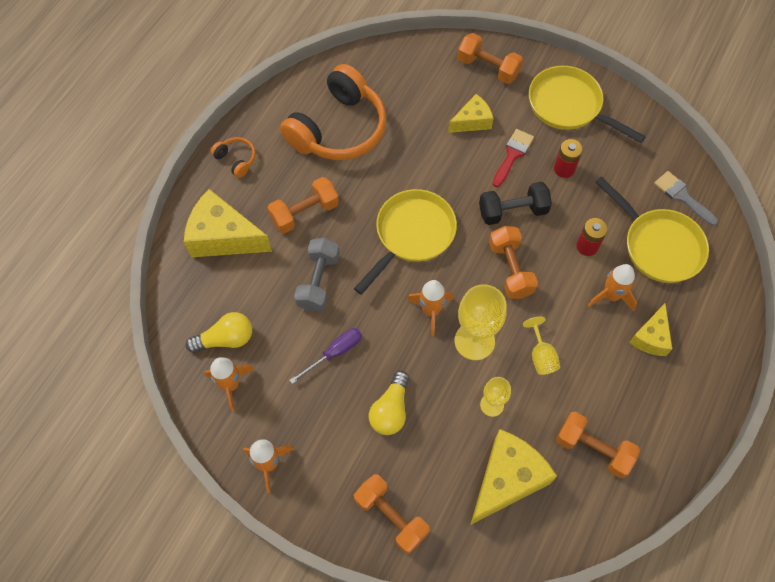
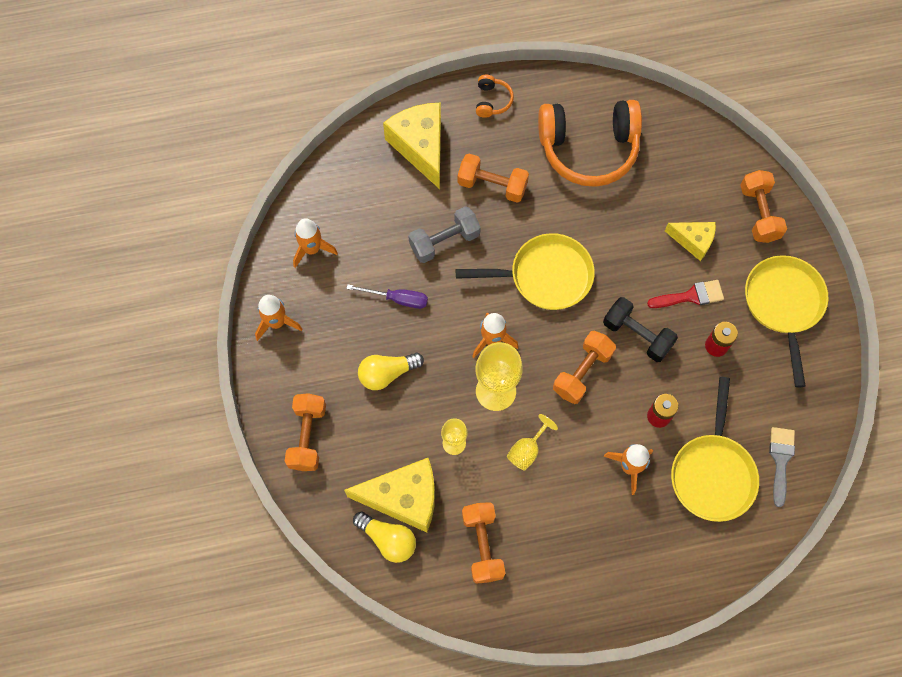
camera: 50 degrees right, 5 degrees up
yellow light bulb [186,312,252,353] -> yellow light bulb moved to [353,511,416,563]
yellow cheese [629,303,672,356] -> none

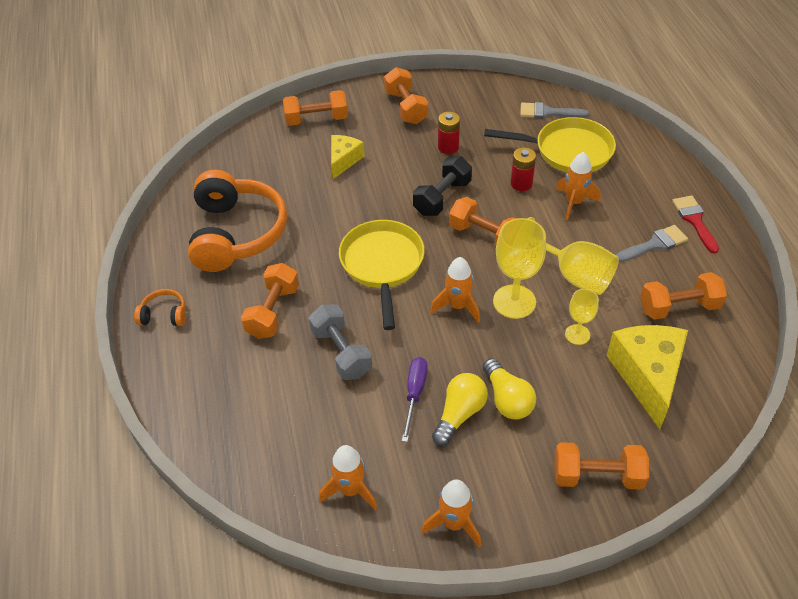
camera: 90 degrees left, 20 degrees down
yellow light bulb [353,511,416,563] -> yellow light bulb moved to [432,373,488,446]
yellow cheese [383,103,441,189] -> none
yellow goblet [507,414,558,471] -> yellow goblet [528,217,619,295], size x1.76
red brush [647,280,724,308] -> red brush moved to [672,195,719,254]
yellow pan [745,255,828,387] -> orange dumbbell [384,67,428,124]
none -> grey brush [616,225,688,262]

